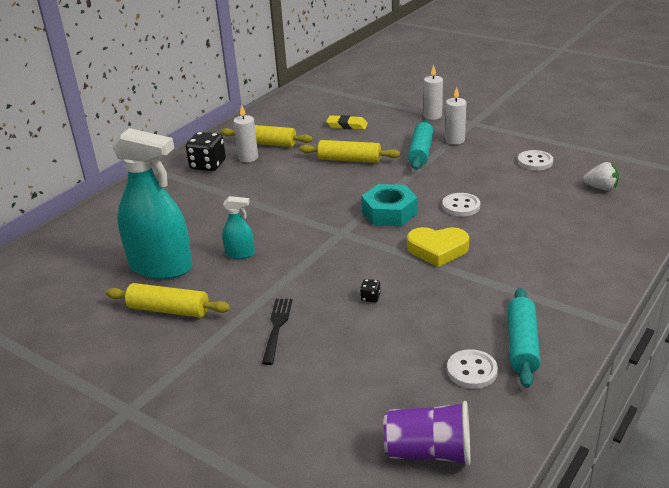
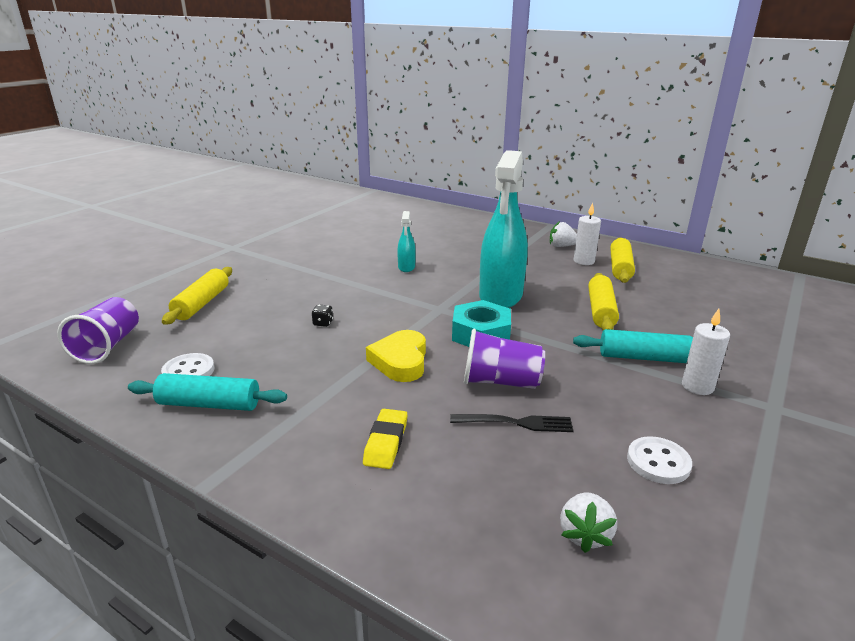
camera: 85 degrees right, 5 degrees down
yellow rolling pin [106,283,230,317] -> yellow rolling pin moved to [162,267,232,325]
turquoise spray bottle [112,128,192,279] -> turquoise spray bottle moved to [479,150,528,308]
black dice [186,132,226,171] -> white strawberry [550,221,577,247]
black fork [262,299,292,365] -> black fork moved to [450,414,574,432]
yellow eraser [326,115,368,130] -> yellow eraser moved to [363,409,407,469]
white candle [423,65,443,120] -> none
white button [442,193,480,216] -> purple cup [464,329,545,389]

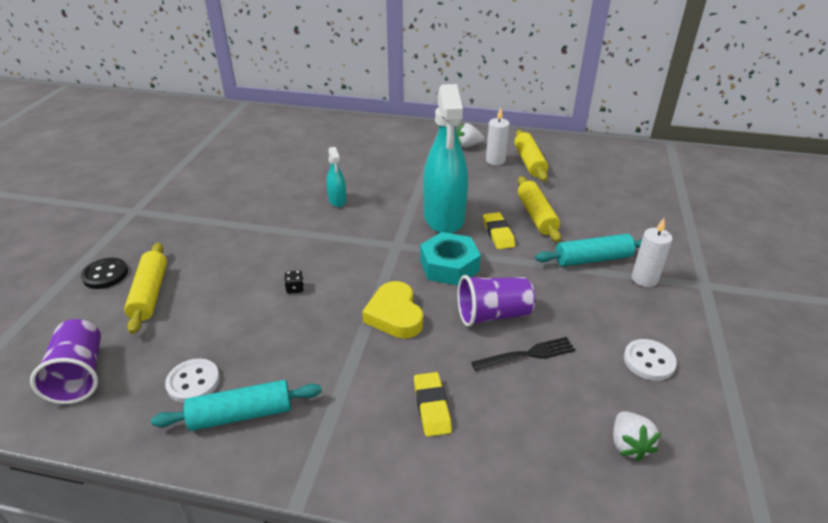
camera: 20 degrees left, 10 degrees up
none -> black button [81,258,128,289]
none -> yellow eraser [483,212,515,249]

